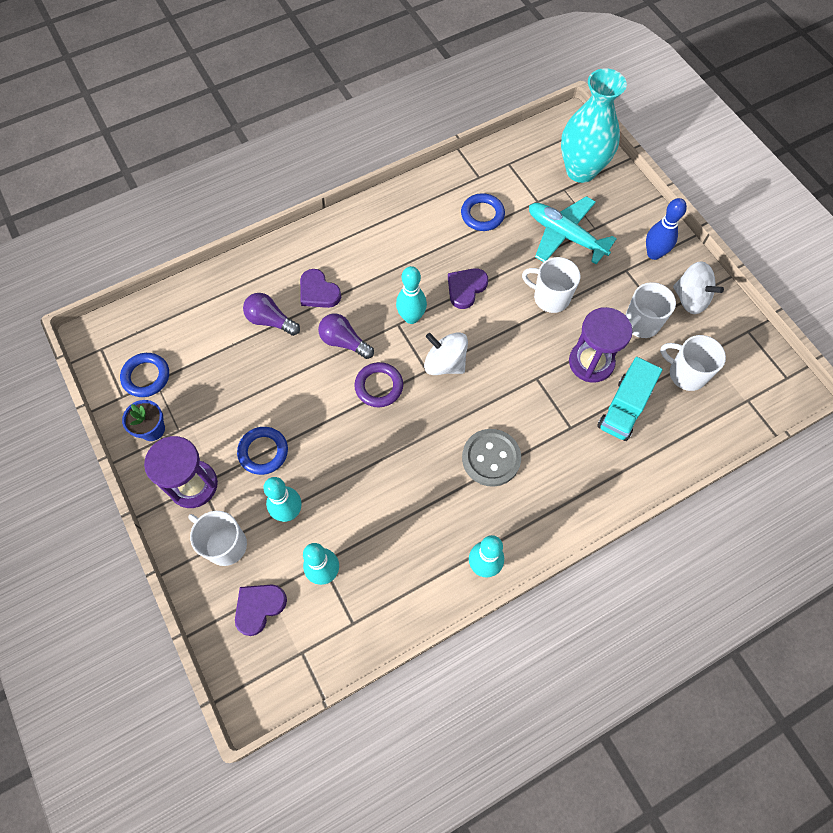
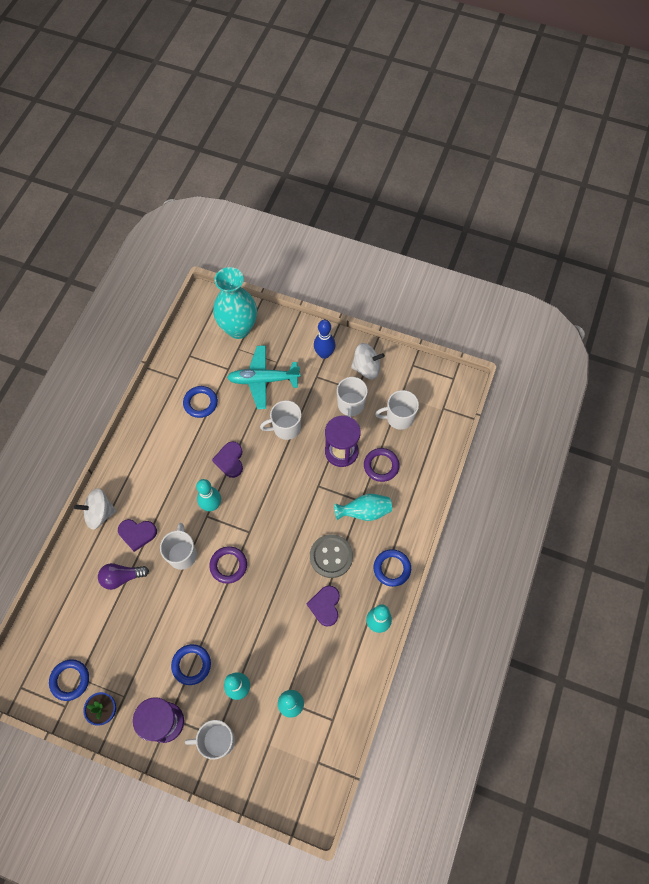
camera: 40 degrees left, 0 degrees up
purple heart [235,585,287,636] -> purple heart moved to [307,586,340,627]
purple light bulb [318,314,374,359] -> white mug [160,523,197,570]
white spinning top [424,332,468,375] -> white spinning top moved to [74,488,116,529]
turquoise truck [597,357,662,441] -> purple ring [364,448,400,482]
none -> turquoise vase [334,494,392,521]
none -> blue ring [374,549,411,587]

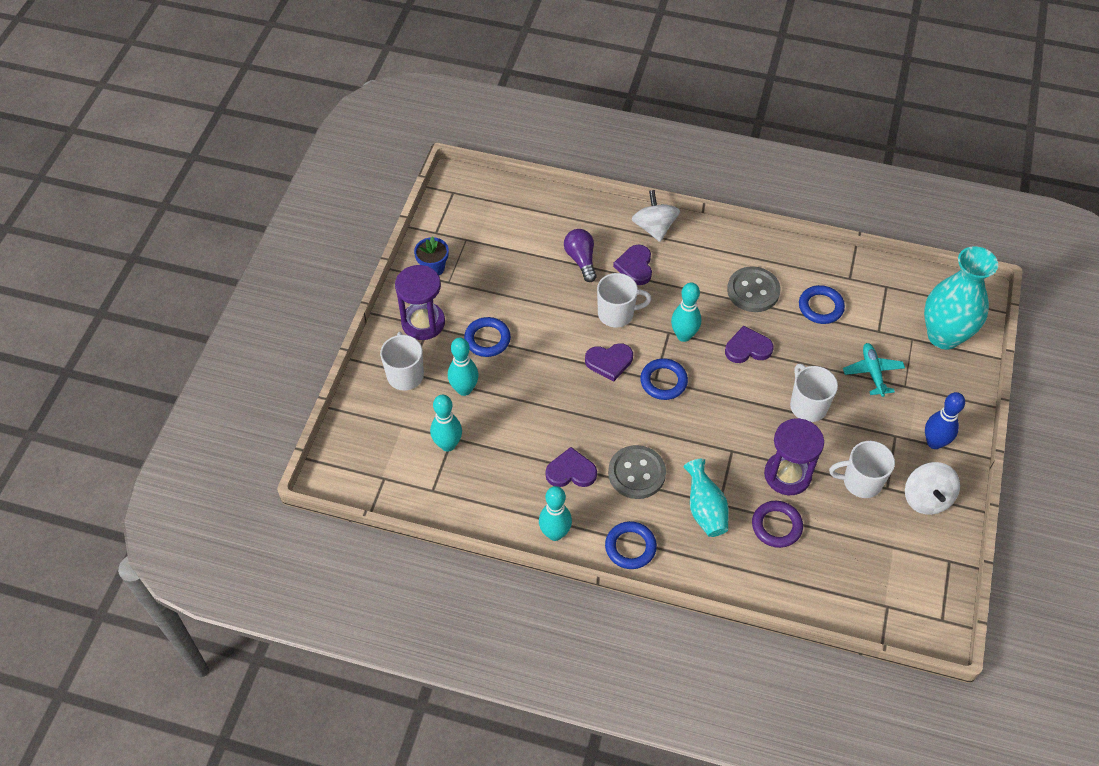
camera: 85 degrees right, 10 degrees down
blue ring [49,659,89,701] -> blue ring moved to [640,358,688,400]
purple ring [209,546,247,584] -> purple heart [585,343,633,381]
turquoise plane [227,345,300,409] -> turquoise plane [843,343,905,397], size x0.63
white mug [375,390,419,430] -> none
none -> grey button [727,266,781,312]

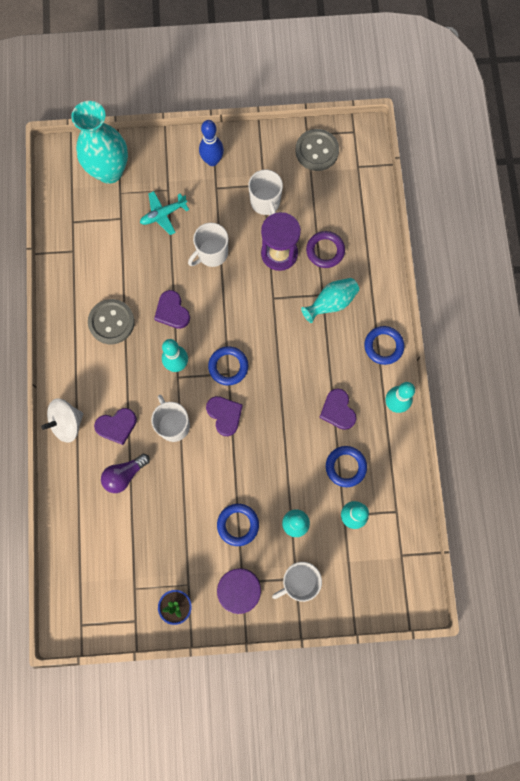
camera: 110 degrees left, 20 degrees up
grey button [608,445,666,499] -> grey button moved to [295,129,339,171]
blue ring [799,285,845,324] -> blue ring moved to [326,446,367,487]
white spinning top [905,462,960,515] -> none

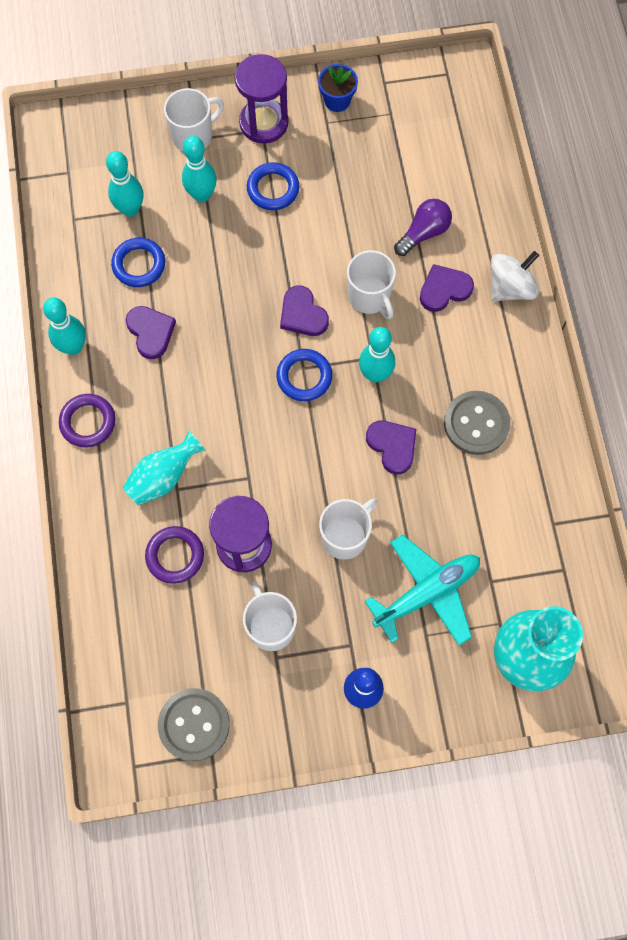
camera: 175 degrees right, 5 degrees down
turquoise plane [140,191,189,235] -> turquoise plane [365,535,480,645], size x1.58
blue ring [364,326,404,365] -> purple ring [59,394,115,448]

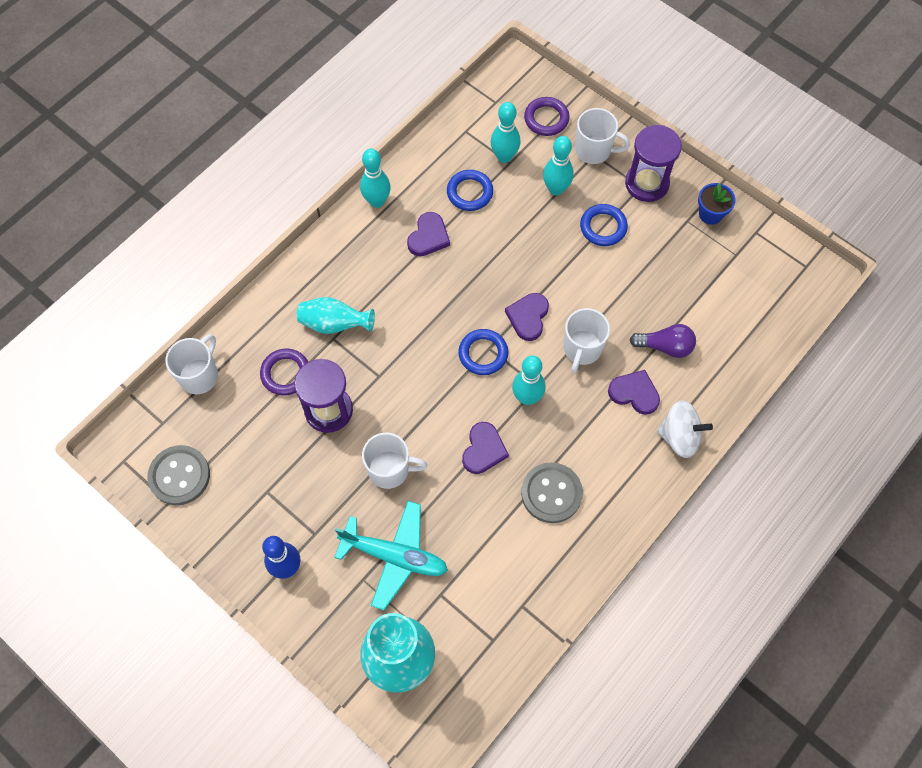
camera: 50 degrees right, 5 degrees down
purple ring [59,394,115,448] -> purple ring moved to [524,97,570,136]
white mug [243,581,297,651] -> white mug moved to [165,334,218,394]

